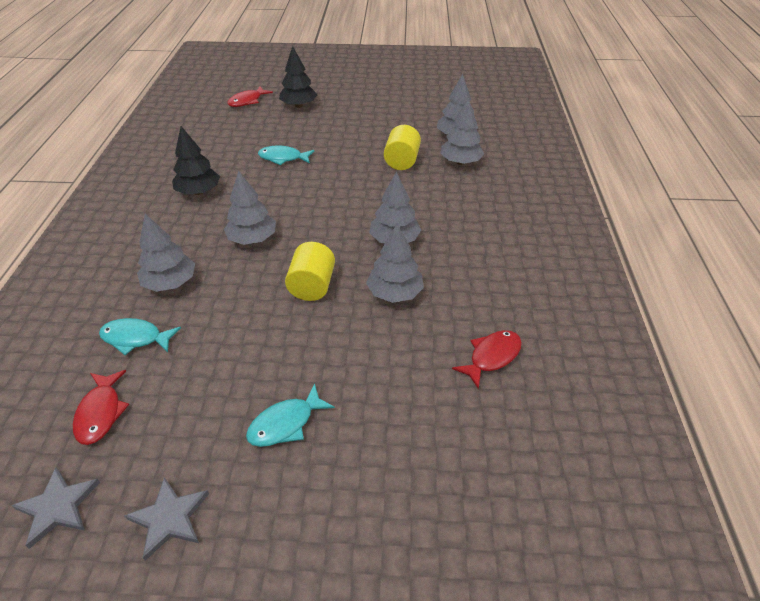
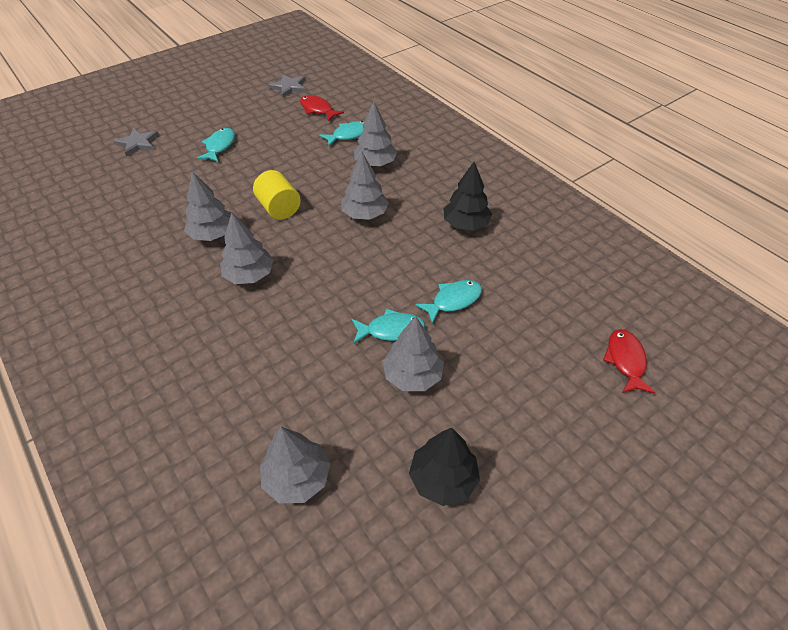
camera: 140 degrees right, 5 degrees up
grey star [124,477,209,561] -> grey star moved to [114,128,159,157]
black tree [279,46,317,108] -> black tree moved to [409,428,480,506]
yellow cylinder [384,125,421,170] -> none
grey tree [440,98,484,165] -> grey tree moved to [383,316,444,391]
red fish [452,330,522,389] -> none
none -> turquoise fish [352,309,425,344]

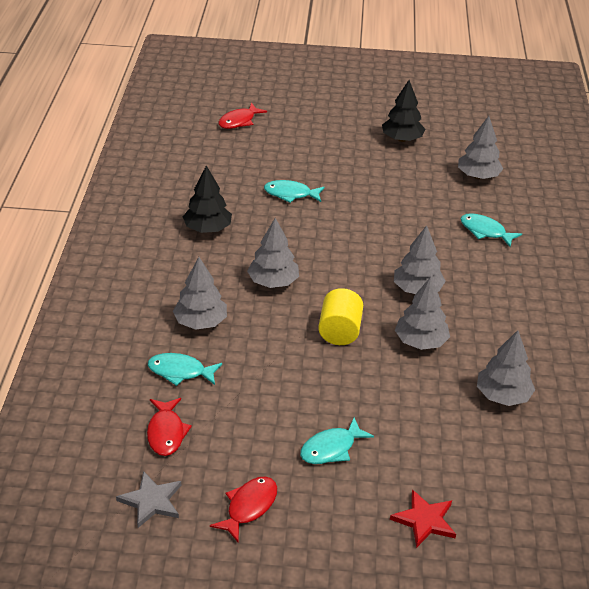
camera: 140 degrees left, 10 degrees down
grey star [114,128,159,157] -> red star [390,489,456,548]
turquoise fish [352,309,425,344] -> turquoise fish moved to [461,213,522,247]
grey tree [383,316,444,391] -> grey tree moved to [477,330,535,406]
none -> red fish [210,477,277,542]

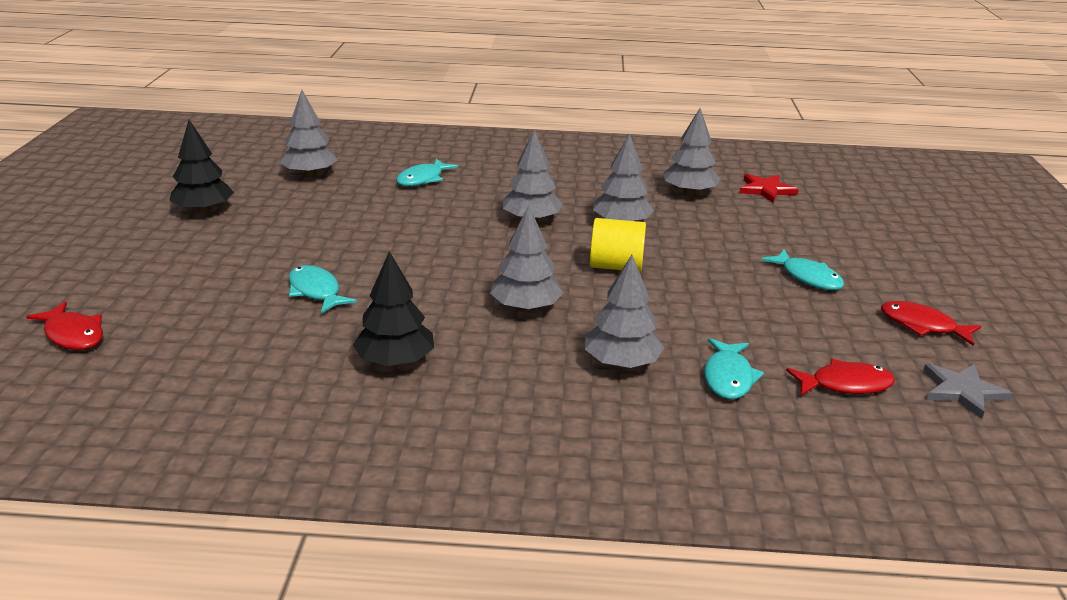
camera: 90 degrees left, 10 degrees down
turquoise fish [264,180,325,203] -> turquoise fish turned 135 degrees clockwise [289,265,357,314]
red star [390,489,456,548] -> red star moved to [739,174,799,203]

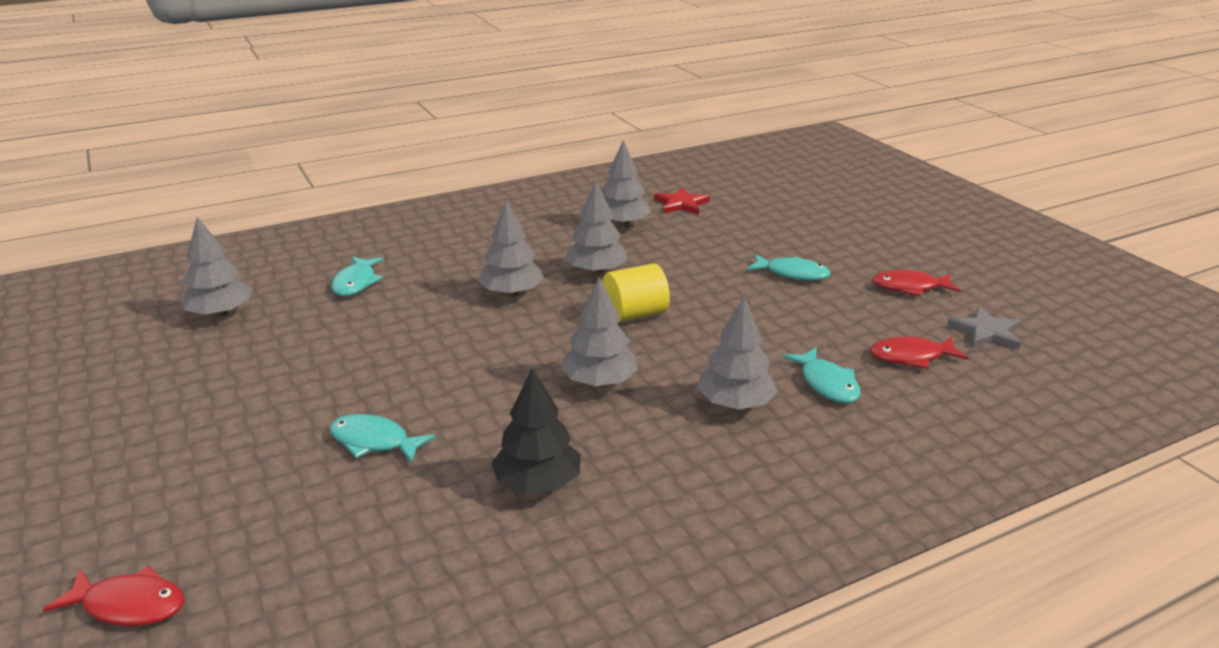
camera: 30 degrees left, 0 degrees up
black tree [169,120,234,213] -> none
red fish [786,359,895,395] -> red fish turned 150 degrees counterclockwise [870,337,969,369]

